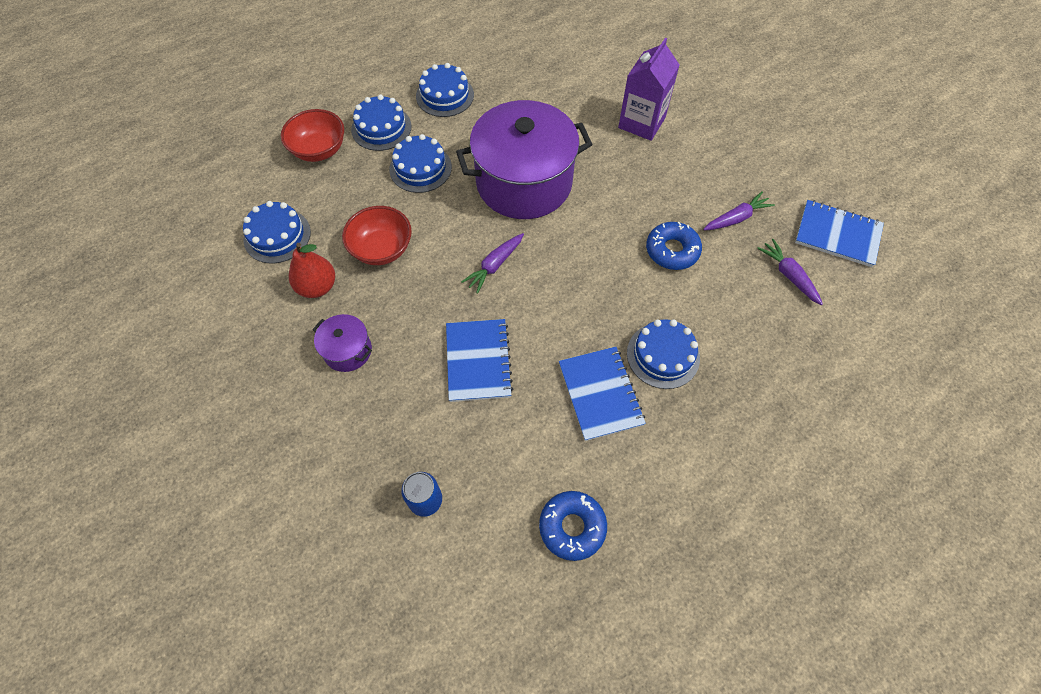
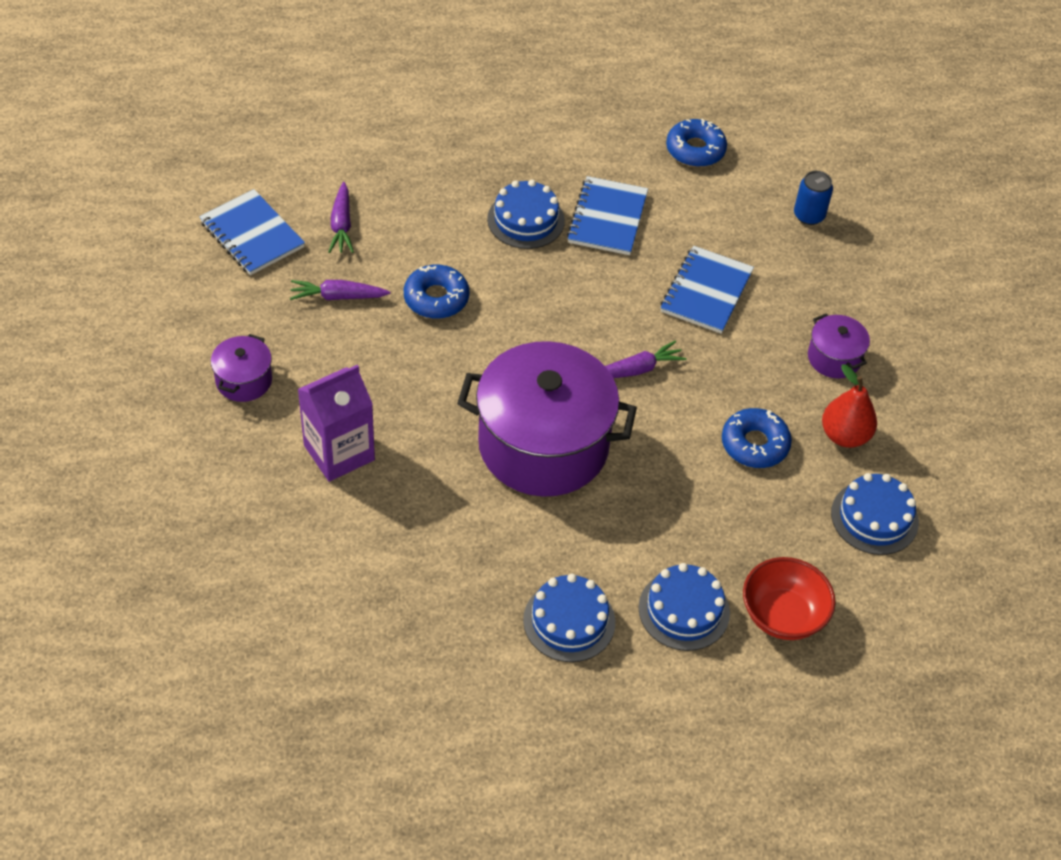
camera: 155 degrees left, 10 degrees down
red bowl [342,206,412,265] -> blue donut [722,408,792,468]
blue cake [389,134,452,193] -> none
none -> purple pot [211,334,272,402]

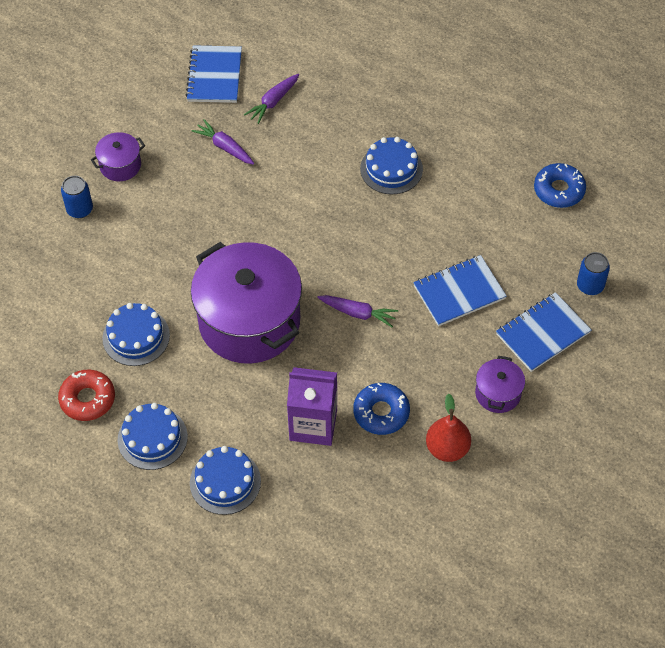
camera: 45 degrees right, 5 degrees up
purple carton [298,365,375,482] -> purple carton moved to [287,367,337,446]
blue donut [404,265,469,319] -> none
blue notebook [567,176,648,255] -> blue notebook moved to [496,292,591,372]
red bowl [743,557,836,640] -> none
blue cake [831,473,919,555] -> blue cake moved to [102,303,170,366]
none -> red donut [58,370,115,421]
none -> blue can [61,176,93,218]

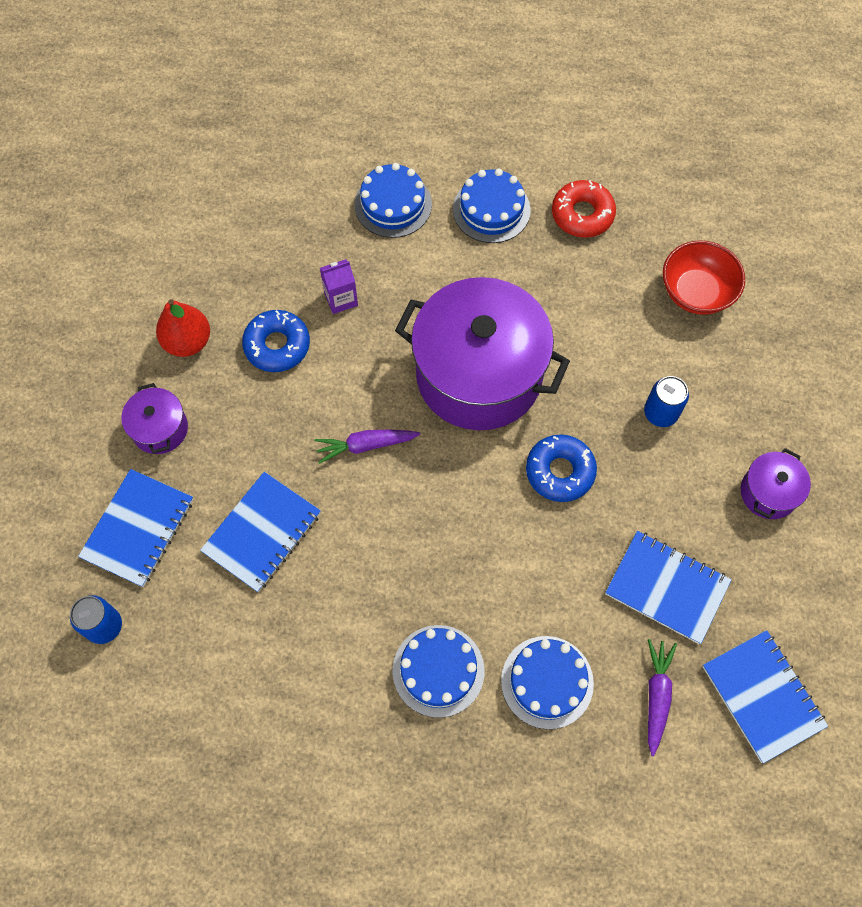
camera: 150 degrees right, 10 degrees up
blue can [61,176,93,218] -> blue can moved to [644,376,689,427]
blue cake [102,303,170,366] -> blue cake moved to [501,636,594,729]
purple carrot [191,119,254,165] -> blue notebook [605,531,732,644]
purple carton [287,367,337,446] -> purple carton [320,259,358,314], size x0.55
blue donut [534,163,586,208] -> blue donut moved to [526,435,597,502]
none -> red bowl [663,240,745,315]

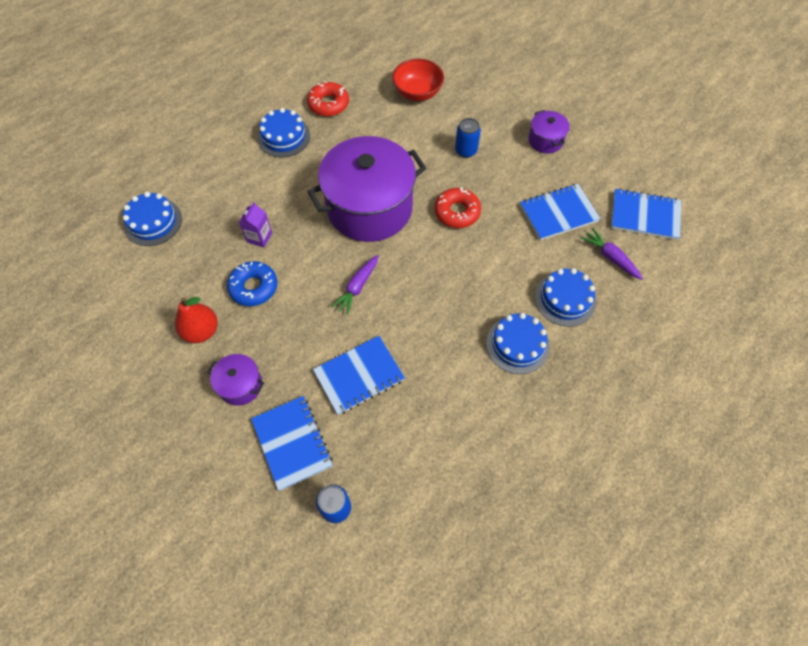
camera: 50 degrees left, 5 degrees down
blue notebook [200,472,321,592] -> blue notebook turned 75 degrees clockwise [313,336,405,415]
blue cake [354,163,432,238] -> blue cake moved to [123,192,182,246]
blue donut [526,435,597,502] -> red donut [435,187,481,228]

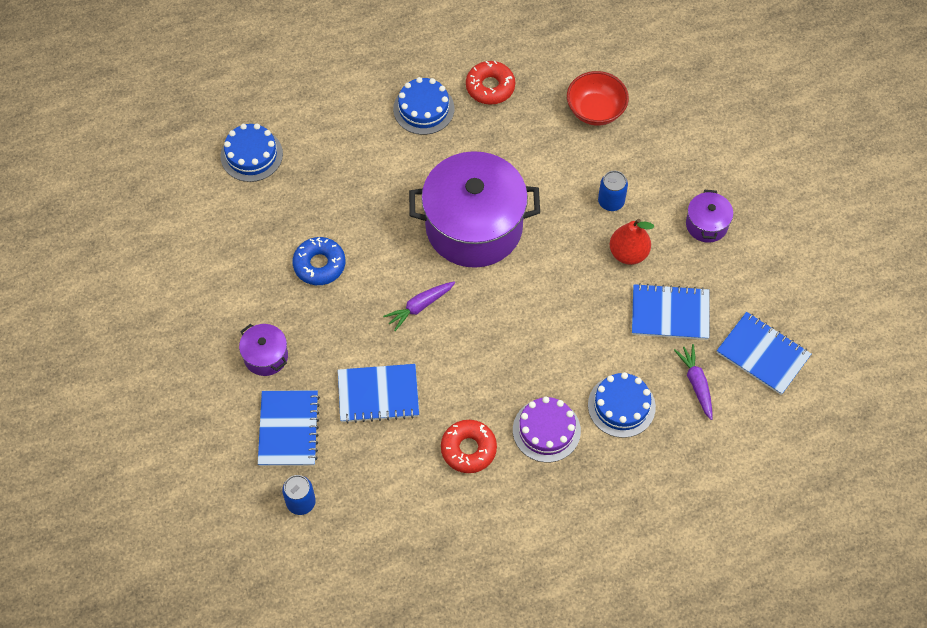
camera: 25 degrees right, 0 degrees up
red pear [175,297,218,343] -> red pear moved to [610,219,654,265]
purple carton [239,202,272,247] -> none
red donut [435,187,481,228] -> red donut moved to [441,420,497,473]
blue cake [486,313,550,374] -> purple cake [513,397,581,462]

